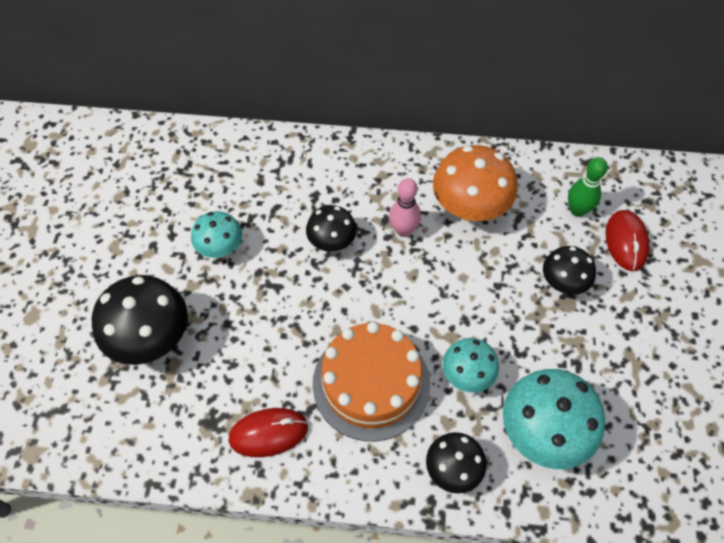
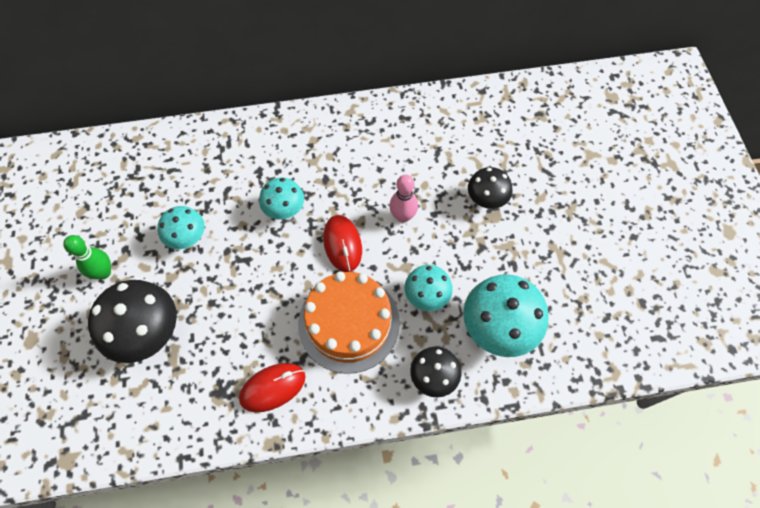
camera: 15 degrees left, 5 degrees up
black mushroom [306,205,357,252] -> turquoise mushroom [259,177,304,220]
pink bowling pin [389,178,421,237] -> pink bowling pin moved to [389,175,418,223]
orange mushroom [433,145,518,222] -> none
green bowling pin [568,157,608,217] -> green bowling pin moved to [63,235,111,279]
red mouse [605,210,649,271] -> red mouse moved to [323,215,362,272]

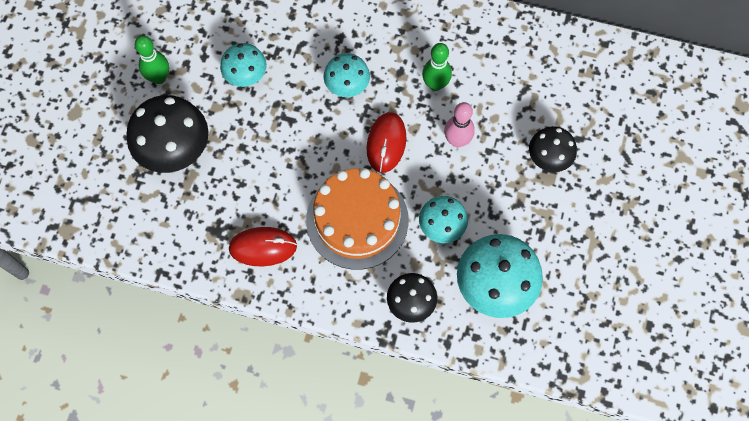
camera: 25 degrees right, 5 degrees up
none -> green bowling pin [422,43,452,91]

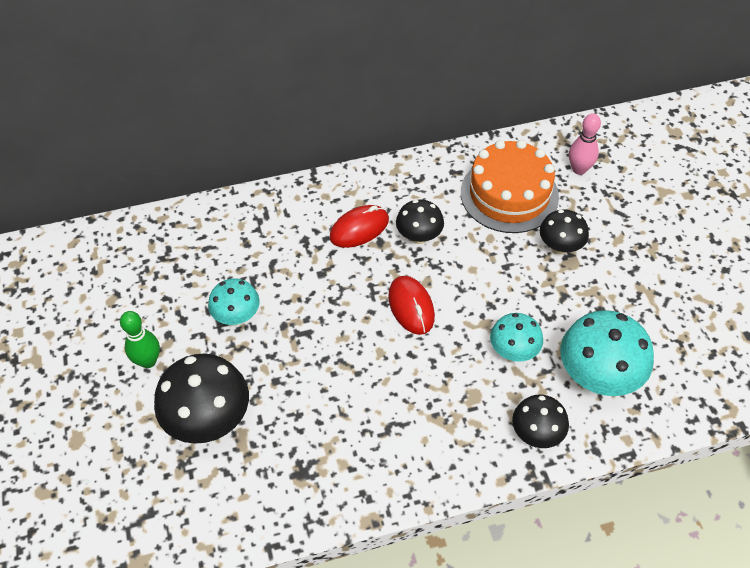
camera: 30 degrees left, 15 degrees down
red mouse [229,227,297,266] -> red mouse moved to [330,205,389,248]
orange cake [306,168,409,270] -> orange cake moved to [461,140,559,233]
turquoise mushroom [323,53,370,97] -> none
green bowling pin [422,43,452,91] -> black mushroom [396,200,444,244]
pink bowling pin [444,102,475,147] -> pink bowling pin moved to [569,113,601,175]

